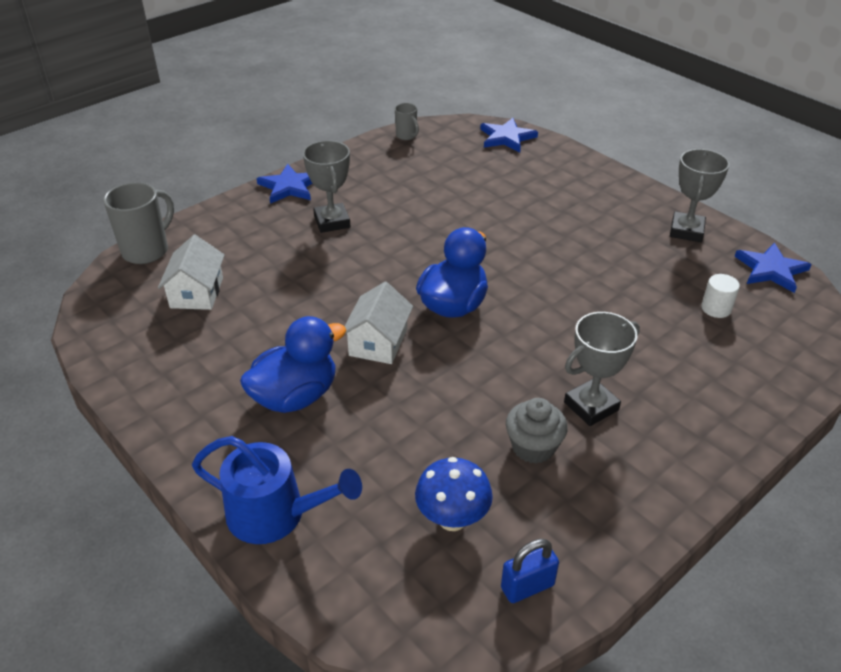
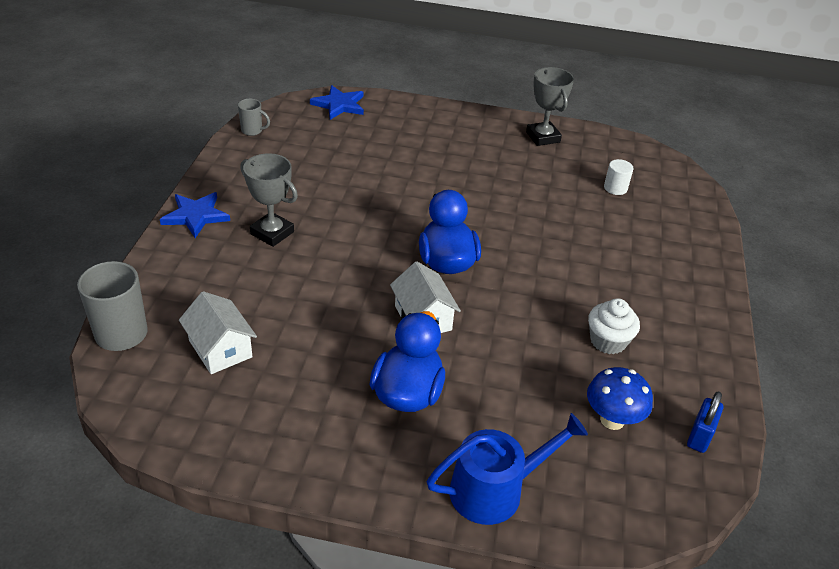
camera: 40 degrees left, 0 degrees up
grey cupcake [506,398,568,464] -> white cupcake [588,298,640,354]
grey trophy [564,312,640,426] -> none
blue star [734,243,812,293] -> none

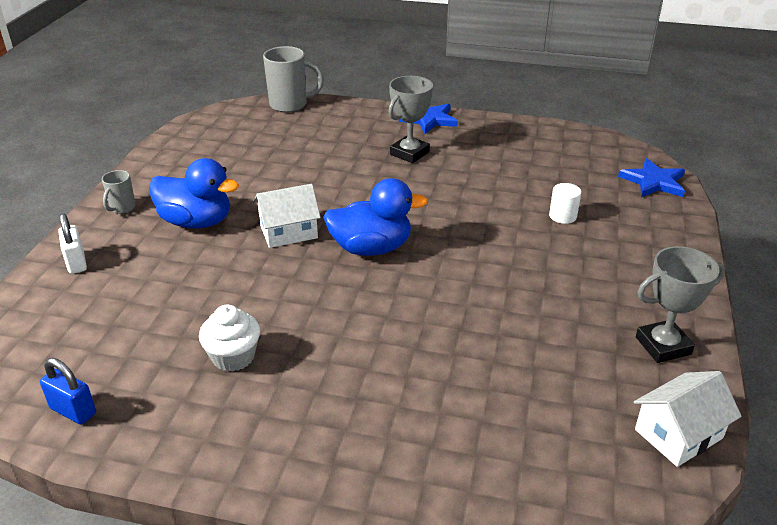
camera: 95 degrees right, 5 degrees down
white house [179,291,257,374] -> white house moved to [634,371,742,467]
grey mug [238,99,270,136] -> grey mug moved to [102,170,136,214]
blue watering can [427,413,588,525] -> white padlock [58,213,87,274]
blue mushroom [587,367,653,430] -> none
white cylinder [604,159,634,195] -> white cylinder moved to [549,183,581,224]

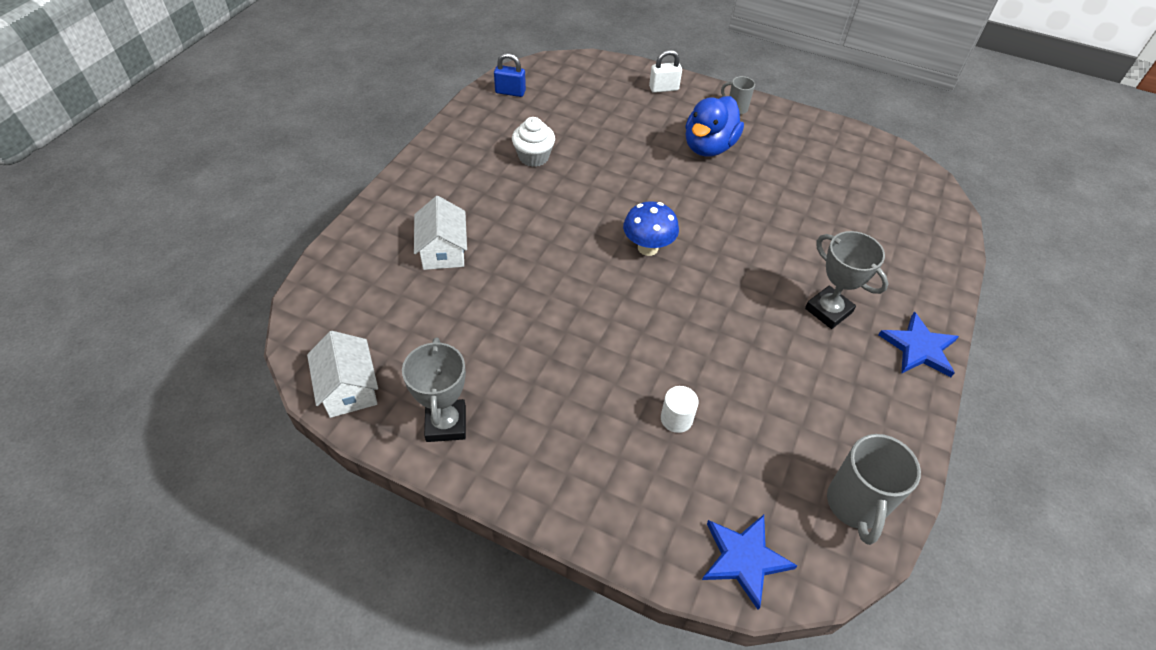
camera: 100 degrees right, 15 degrees up
blue padlock [40,358,96,425] -> blue padlock turned 60 degrees clockwise [494,53,526,97]
white house [254,184,321,248] -> white house moved to [414,196,467,270]
grey mug [263,46,324,113] -> grey mug moved to [827,434,921,545]
blue duck [323,178,428,256] -> blue mushroom [623,201,679,256]

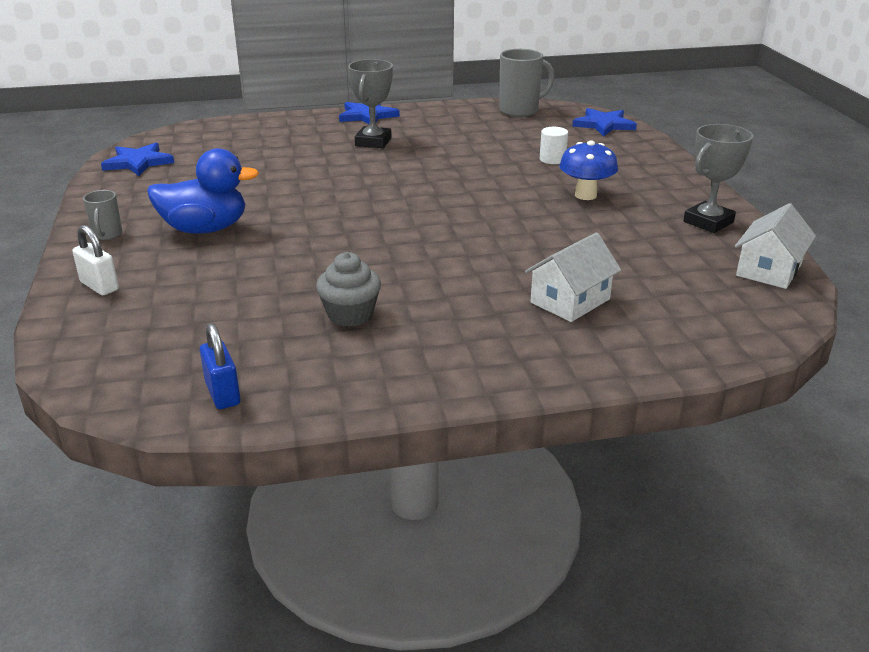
camera: 125 degrees left, 20 degrees down
white cupcake [512,117,555,167] -> grey cupcake [316,252,381,327]
blue mushroom [623,201,679,256] -> blue mushroom moved to [559,141,618,200]
none -> blue star [101,143,174,176]

